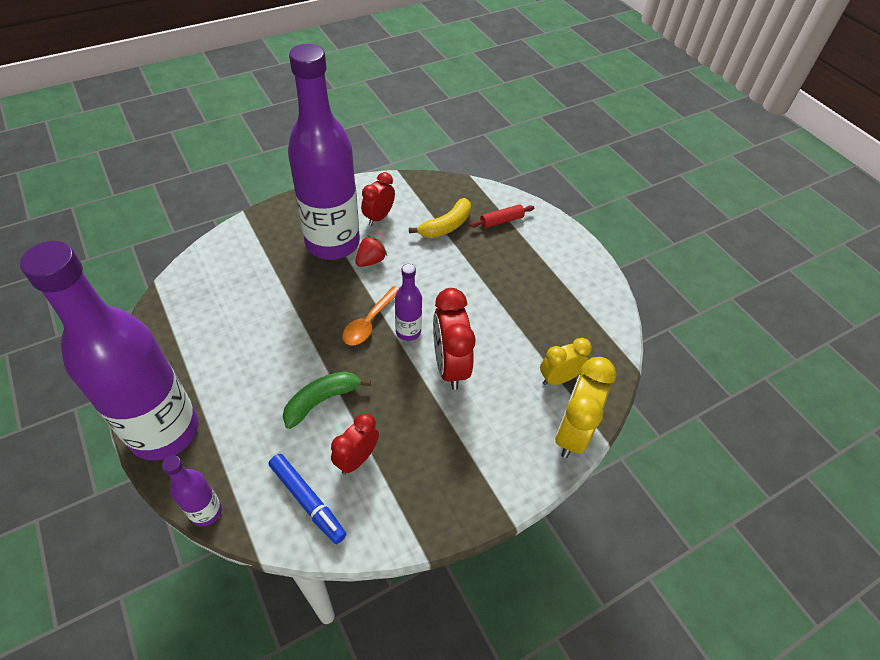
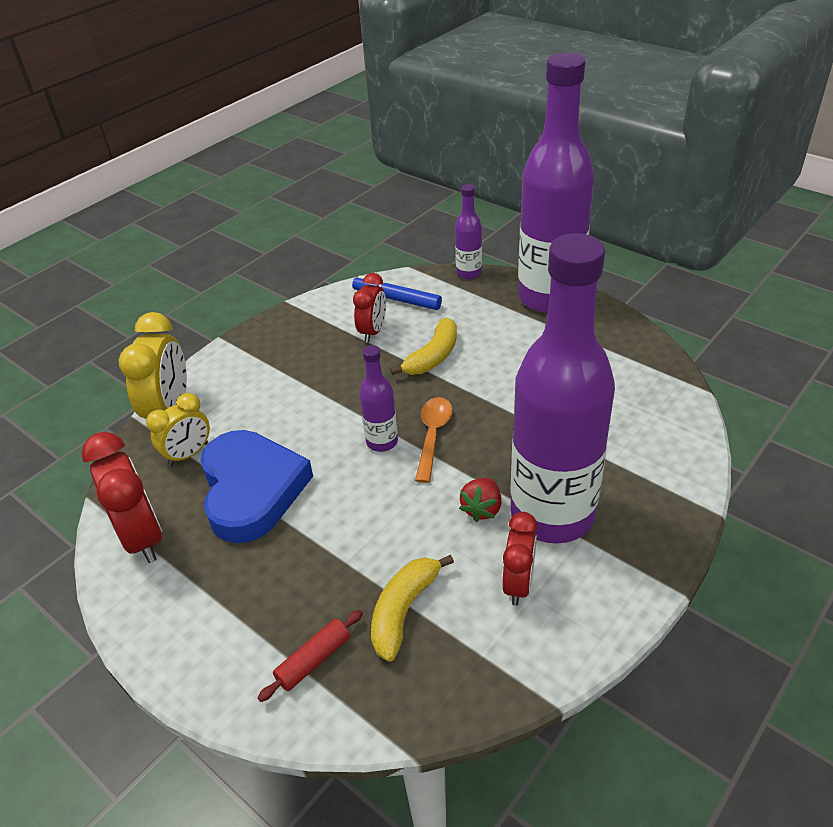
camera: 165 degrees right, 10 degrees down
green banana [283,371,371,429] -> yellow banana [390,318,457,375]
red clock [433,288,476,390] -> red clock moved to [81,432,162,563]
none -> blue heart [200,430,313,543]

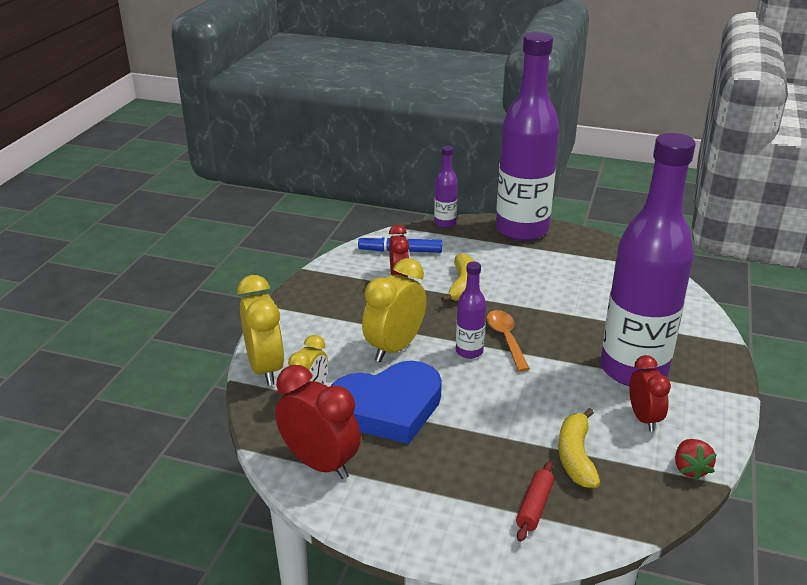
camera: 25 degrees left, 10 degrees down
blue heart [200,430,313,543] -> blue heart turned 105 degrees clockwise [331,361,442,444]
red strawberry [459,478,501,522] -> red strawberry moved to [675,439,717,481]
none -> yellow clock [362,258,426,362]

